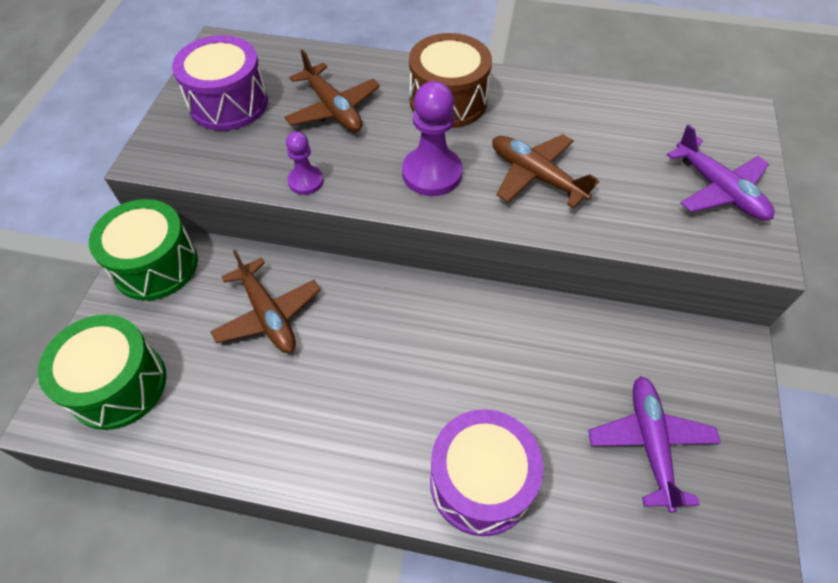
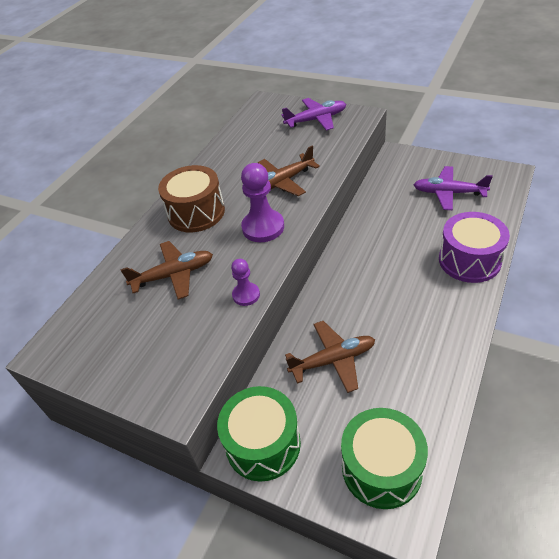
camera: 70 degrees left, 10 degrees down
purple drum [172,35,268,131] -> none

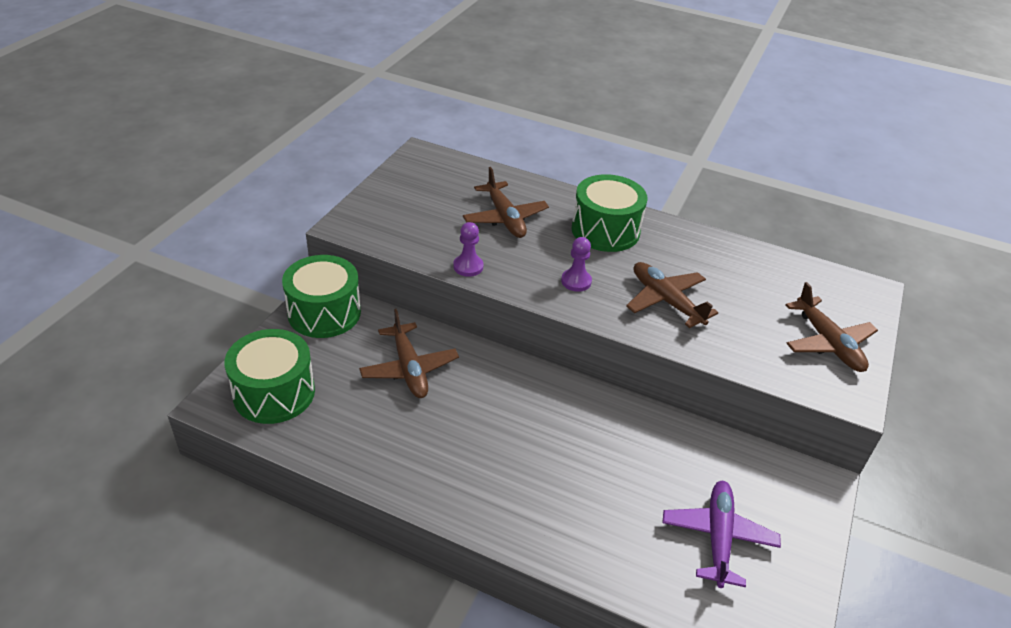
camera: 80 degrees right, 5 degrees down
brown drum [158,165,225,232] -> green drum [571,174,647,252]
purple pawn [241,163,284,242] -> purple pawn [561,237,592,292], size x0.58
purple plane [282,98,346,131] -> brown plane [785,282,878,372]
purple drum [439,212,510,283] -> none

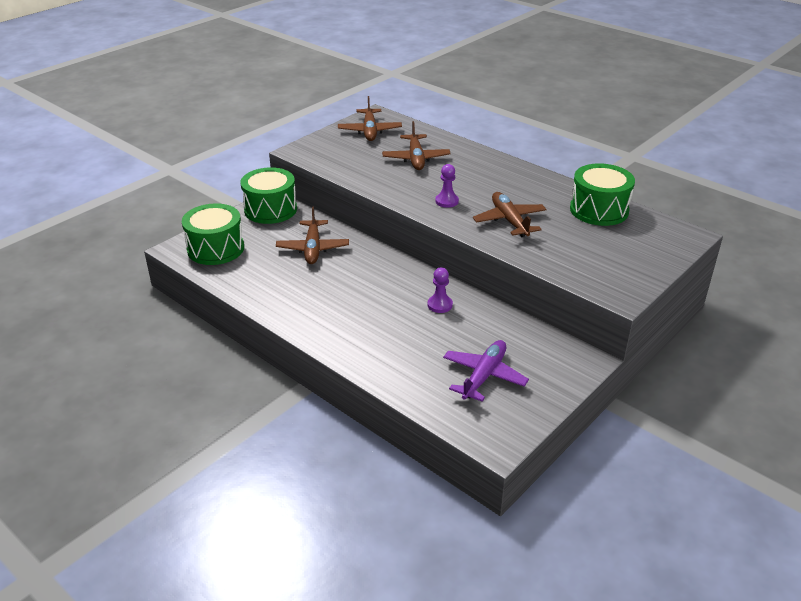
camera: 20 degrees right, 5 degrees down
purple pawn [453,222,483,277] -> purple pawn moved to [428,267,453,313]
green drum [571,174,647,252] -> green drum moved to [570,163,635,226]
brown plane [785,282,878,372] -> brown plane moved to [338,96,402,141]

